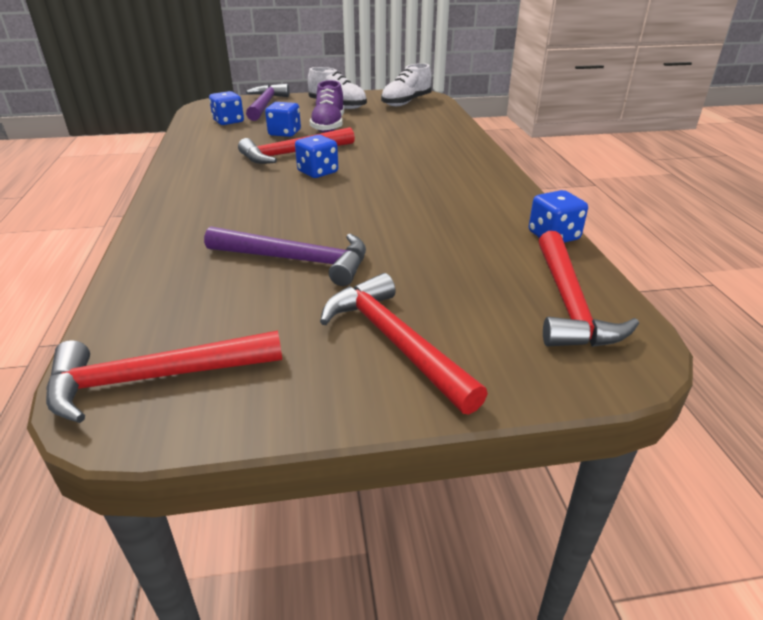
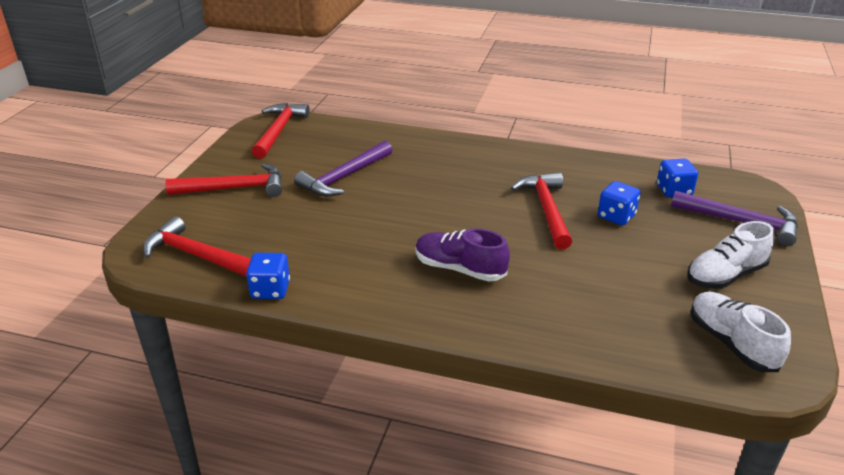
camera: 115 degrees right, 0 degrees up
blue dice [295,135,338,178] -> none
purple shoe [310,80,344,133] -> purple shoe moved to [415,229,510,281]

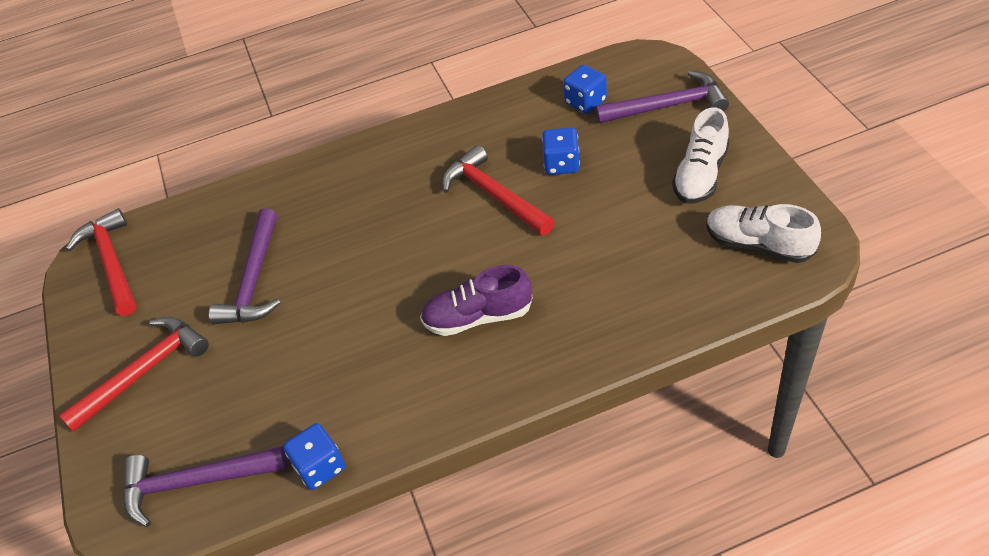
camera: 30 degrees left, 15 degrees up
red hammer [143,216,251,277] -> purple hammer [123,446,288,527]

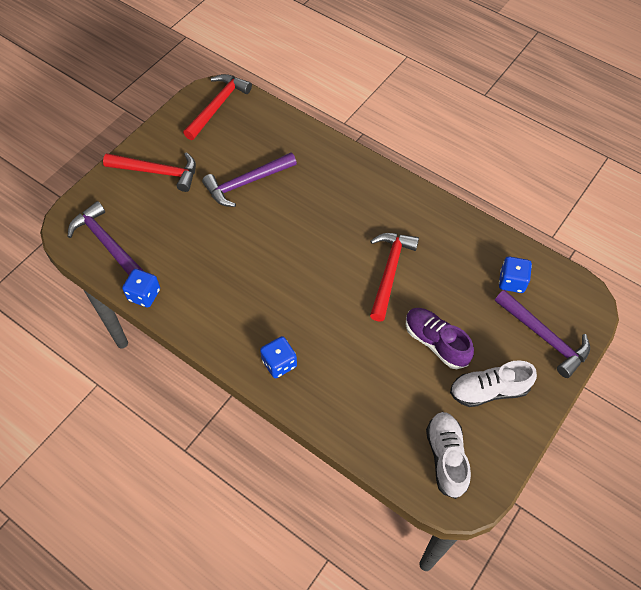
camera: 50 degrees right, 10 degrees up
purple shoe [420,265,533,336] -> purple shoe moved to [406,308,474,369]
blue dice [542,128,580,175] -> blue dice moved to [260,336,297,378]

